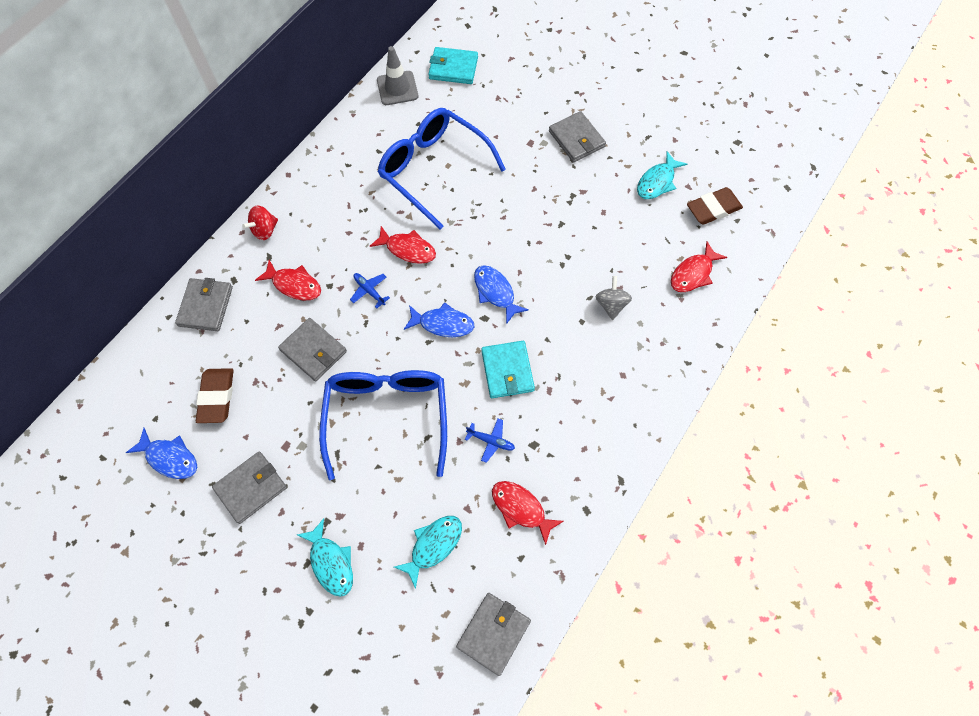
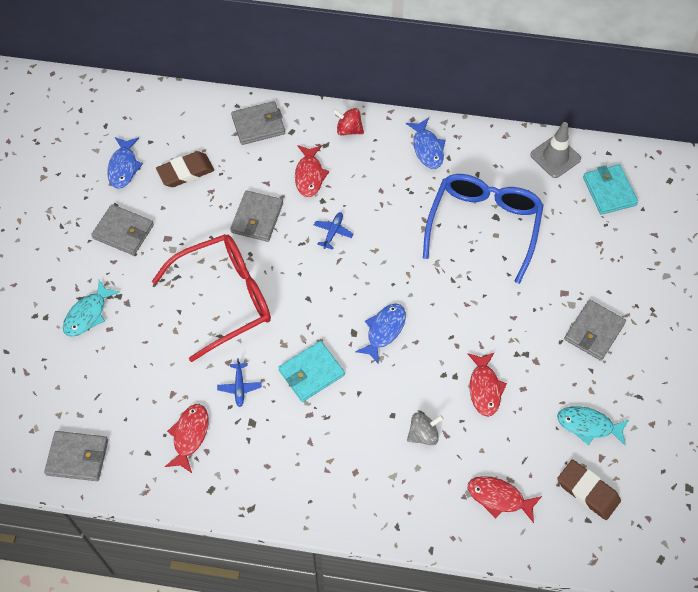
camera: 65 degrees right, 5 degrees down
blue glasses [319,370,447,480] -> red glasses [152,234,271,362]
red fish [370,226,436,264] -> red fish moved to [467,352,507,417]
turquoise fish [394,516,462,589] -> none
blue fish [404,302,475,337] -> blue fish moved to [406,118,446,169]

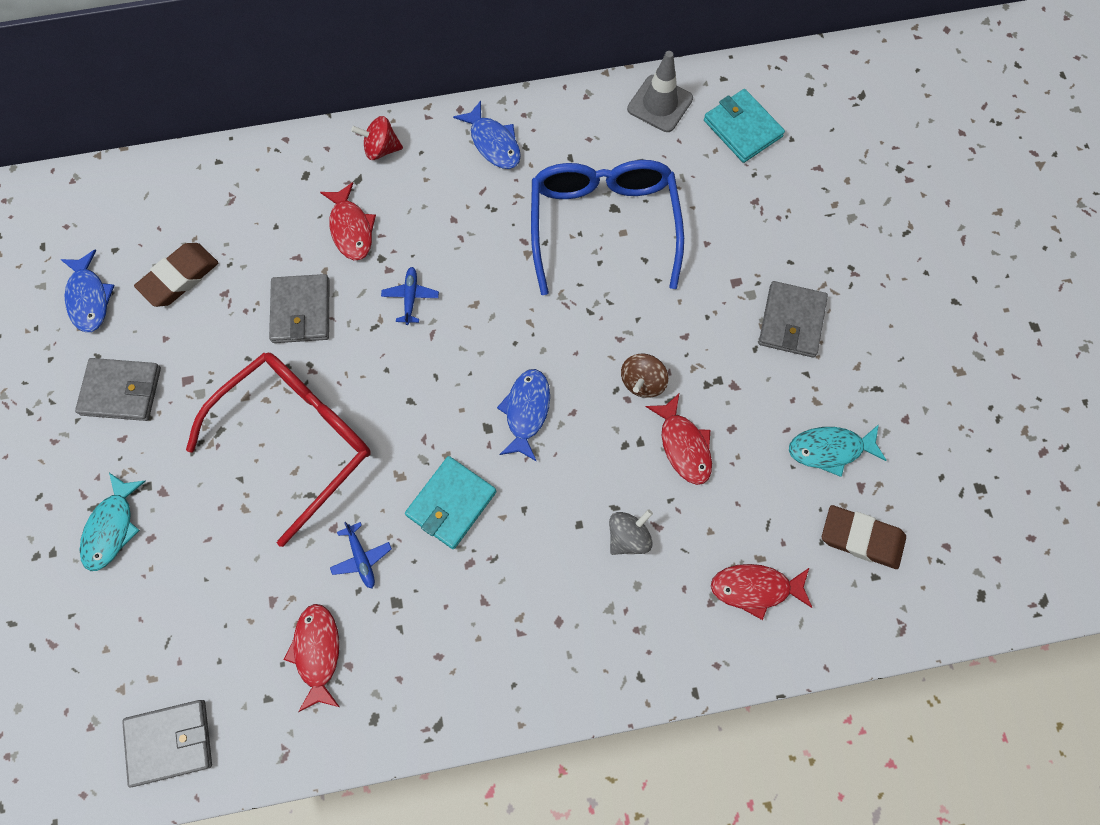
camera: 20 degrees left, 10 degrees up
grey wallet [231,101,285,145] -> none
none -> brown spinning top [621,354,668,398]

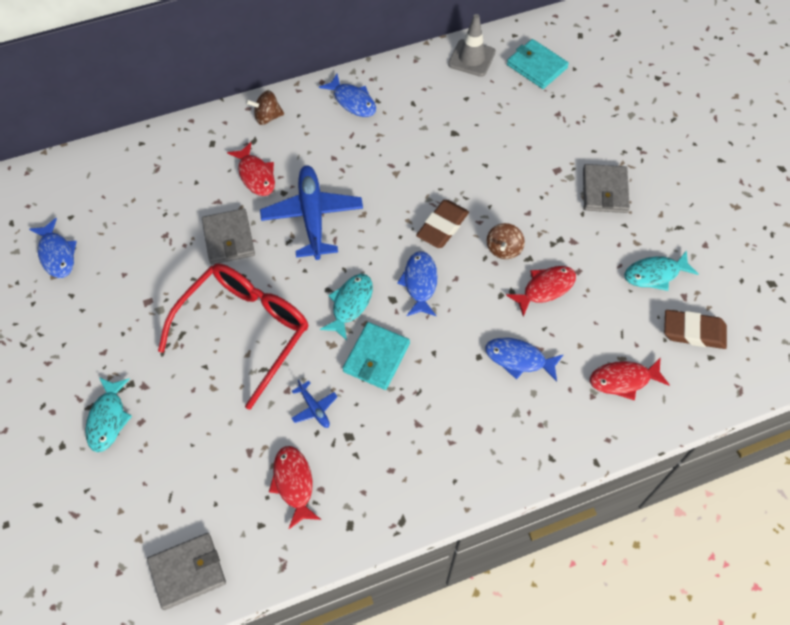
camera: 10 degrees left, 10 degrees down
grey wallet [75,358,161,421] -> none
brown eraser [134,243,218,307] -> brown eraser moved to [416,200,469,248]
red spinning top [351,116,403,160] -> brown spinning top [246,91,284,125]
blue plane [381,267,439,325] -> blue plane [260,165,363,260], size x2.27
blue glasses [531,160,684,295] -> none
grey spinning top [609,509,653,555] -> blue fish [485,338,564,382]
red fish [646,394,712,485] -> red fish turned 90 degrees counterclockwise [506,266,576,317]
none -> turquoise fish [320,274,373,341]

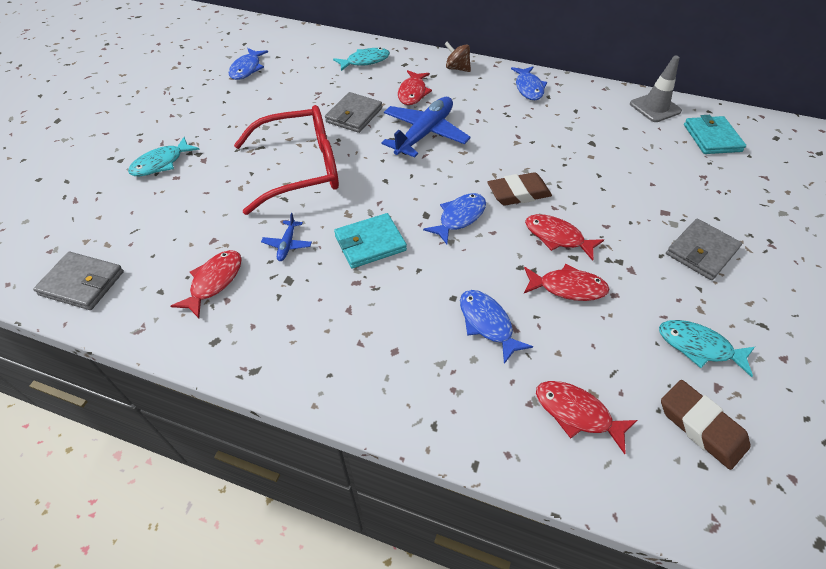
camera: 40 degrees right, 10 degrees down
turquoise fish [320,274,373,341] -> turquoise fish moved to [333,47,390,71]
brown spinning top [487,223,525,259] -> red fish [525,214,604,261]

